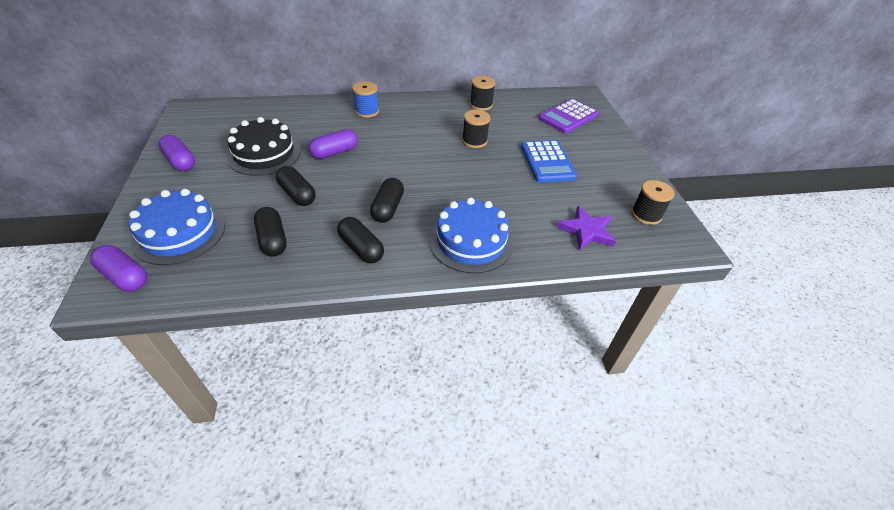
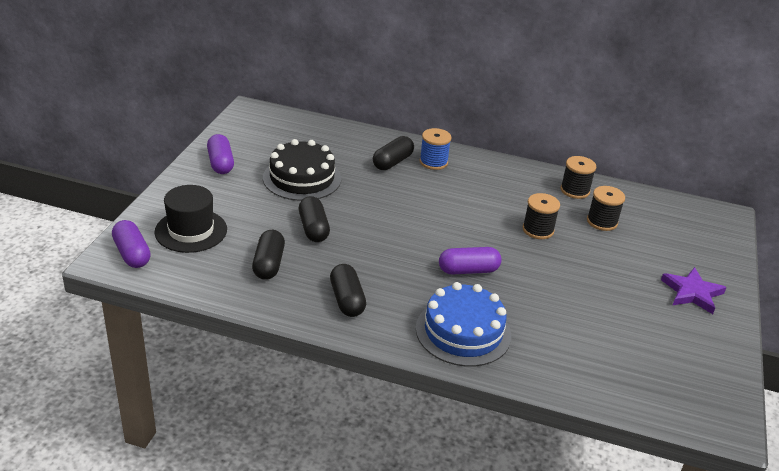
camera: 25 degrees right, 10 degrees down
blue cake [129,189,225,265] -> black hat [154,185,227,253]
purple capsule [308,129,358,159] -> purple capsule moved to [439,247,502,275]
black capsule [370,178,404,223] -> black capsule moved to [373,136,414,170]
blue calculator [521,140,577,182] -> none
purple calculator [539,99,599,133] -> none
purple star [557,206,616,250] -> purple star moved to [661,267,727,314]
black spool [631,180,675,225] -> black spool moved to [587,186,625,231]

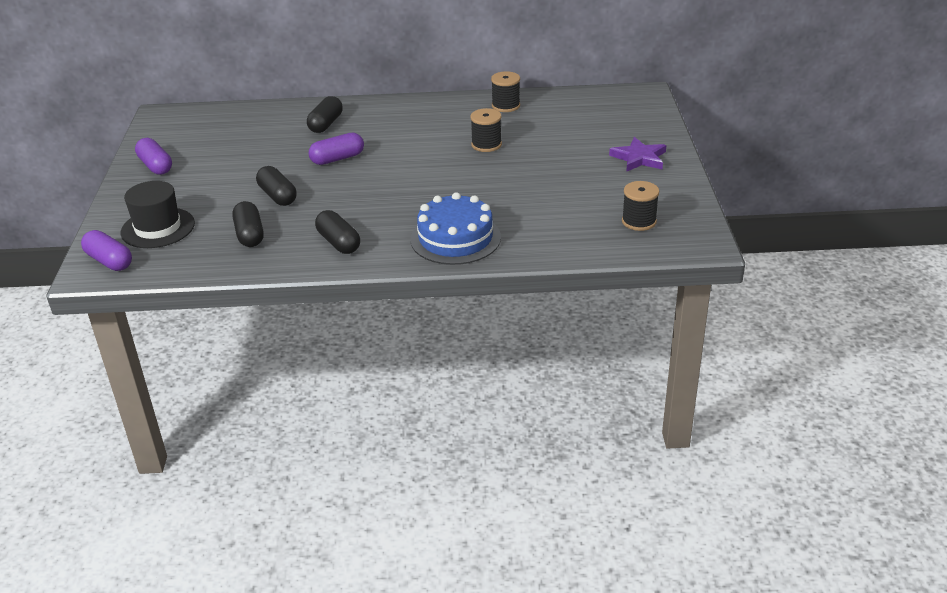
camera: 15 degrees left, 0 degrees up
black cake [263,139,341,201] -> none
blue spool [419,128,452,170] -> none
purple capsule [439,247,502,275] -> purple capsule moved to [308,133,364,165]
black spool [587,186,625,231] -> black spool moved to [622,181,659,231]

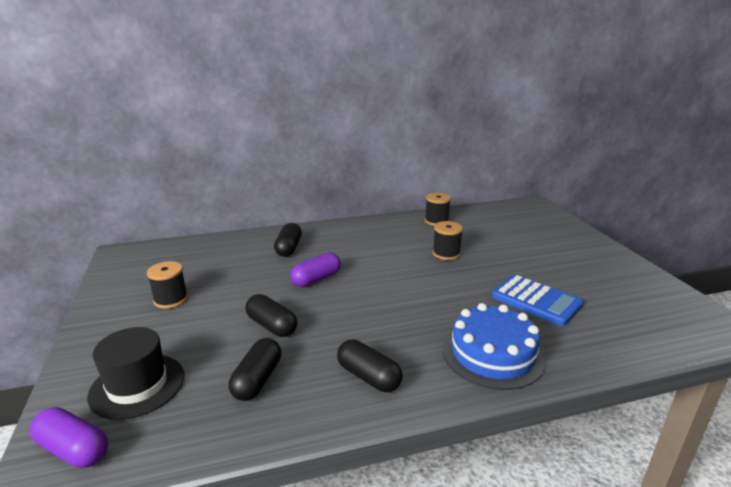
camera: 15 degrees left, 10 degrees down
purple capsule [135,138,172,175] -> none
black capsule [232,201,264,247] -> black capsule turned 45 degrees clockwise [229,338,281,401]
purple star [609,137,666,172] -> none
black spool [622,181,659,231] -> black spool moved to [147,261,188,309]
none -> blue calculator [492,274,584,326]

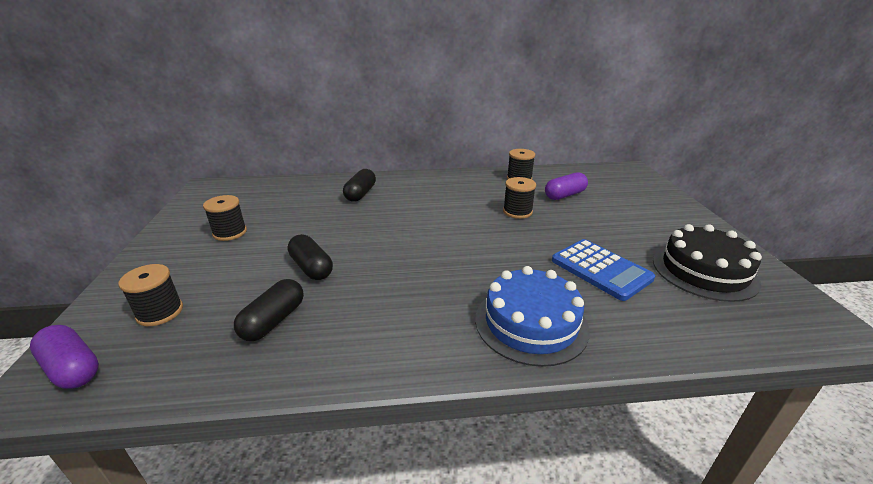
camera: 10 degrees right, 5 degrees up
black hat [87,327,184,420] -> black spool [118,264,183,326]
purple capsule [290,253,341,287] -> purple capsule moved to [545,172,588,200]
black capsule [337,339,403,392] -> none
none -> black cake [653,224,762,302]

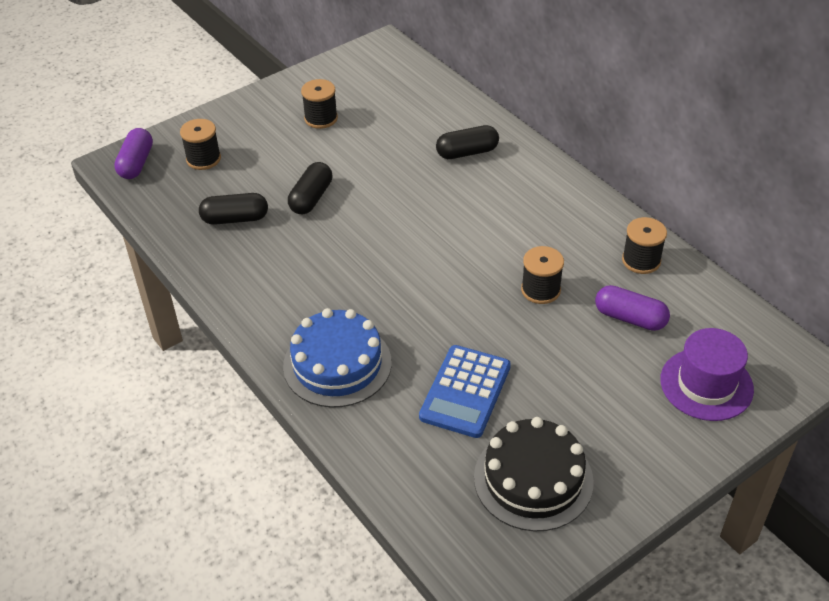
camera: 60 degrees right, 15 degrees up
none -> purple hat [660,328,754,421]

